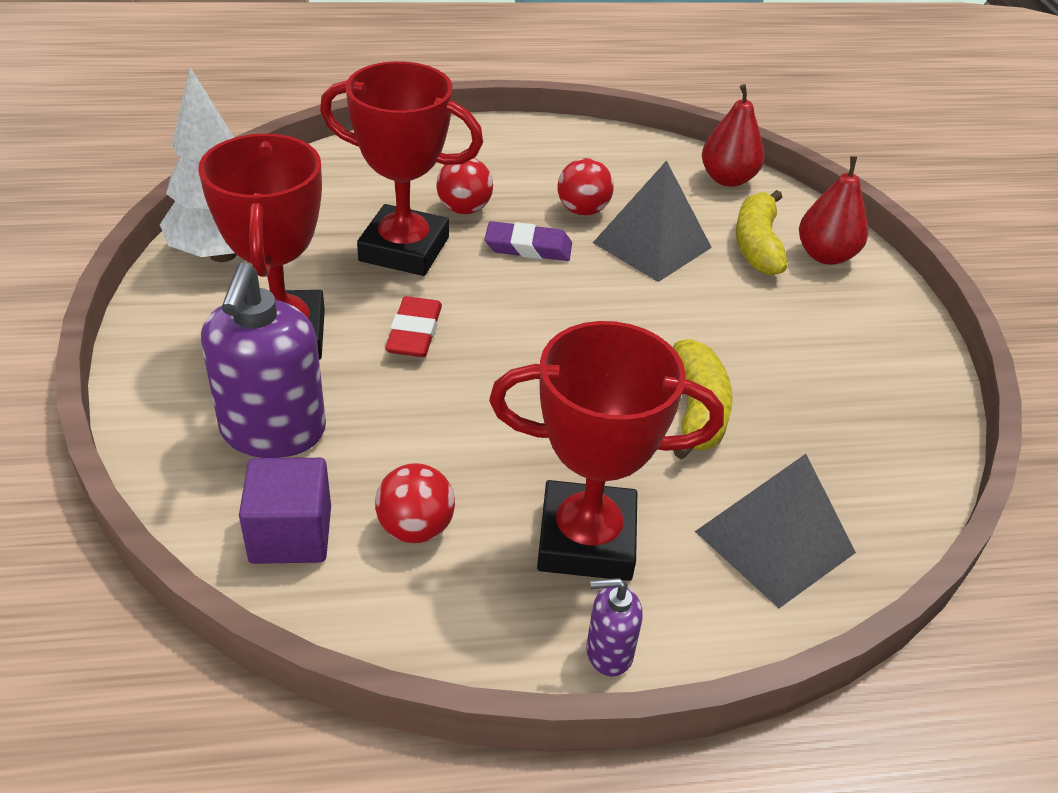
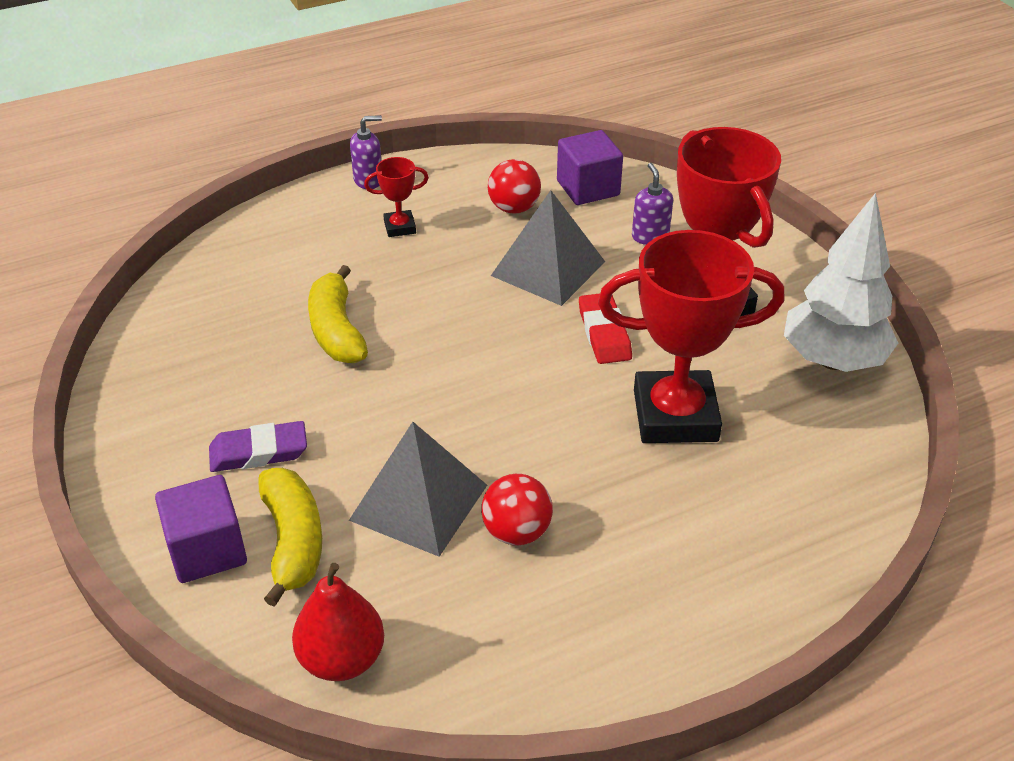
camera: 165 degrees right, 0 degrees up
purple soap dispenser [201,263,326,458] -> purple soap dispenser [632,163,673,245], size x0.48
red ball [436,158,493,214] -> none
purple eraser [485,221,572,261] -> purple eraser moved to [209,421,307,472]
red trophy [489,321,724,581] -> red trophy [364,157,429,237], size x0.44
grey pyramid [695,454,856,608] -> grey pyramid moved to [491,190,605,306]
red pear [799,156,868,265] -> purple cube [155,475,247,583]

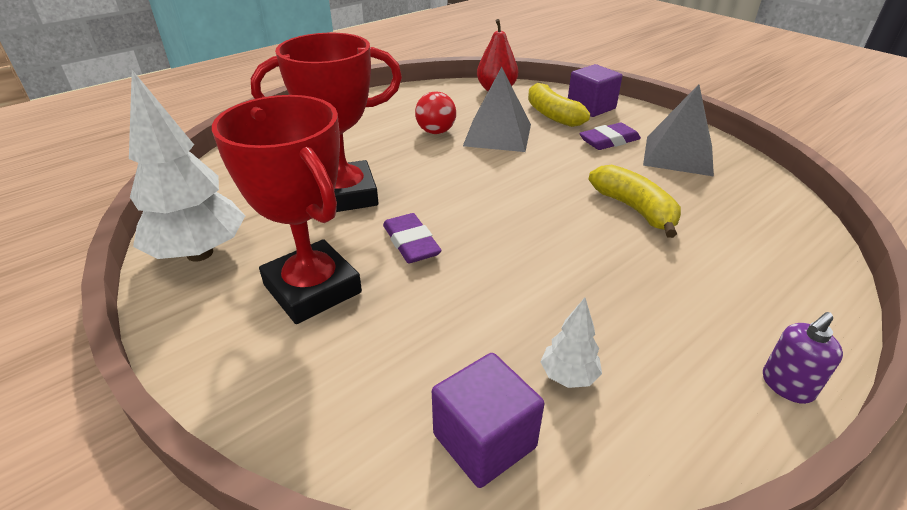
camera: 165 degrees right, 5 degrees down
red trophy [364,157,429,237] -> none
red ball [488,159,541,213] -> white tree [540,298,602,388]
grey pyramid [491,190,605,306] -> grey pyramid moved to [643,84,714,176]
red eraser [579,294,632,364] -> purple eraser [383,213,442,263]
purple soap dispenser [632,163,673,245] -> none

